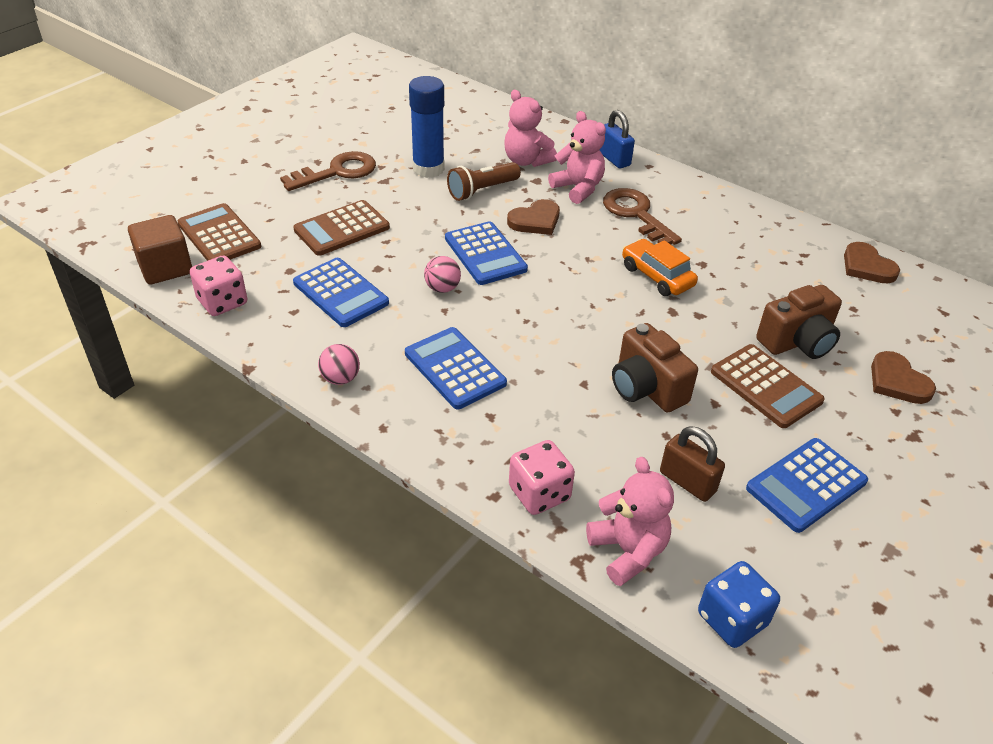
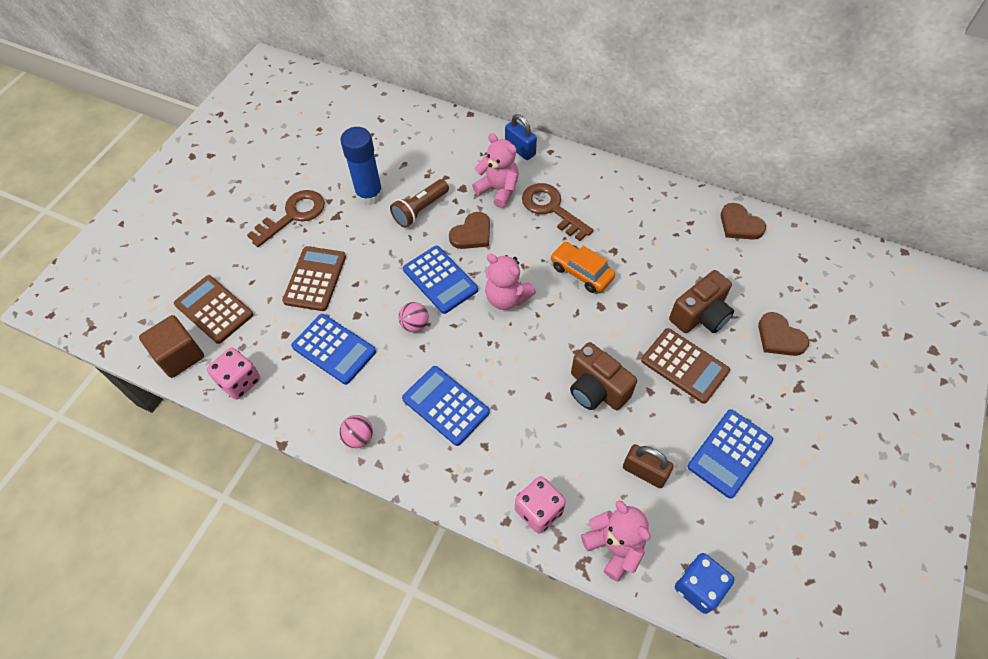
camera: 10 degrees left, 15 degrees up
brown calculator [293,200,390,256] -> brown calculator turned 150 degrees clockwise [282,246,346,311]
pink teddy bear [504,90,557,167] -> pink teddy bear moved to [485,254,536,310]

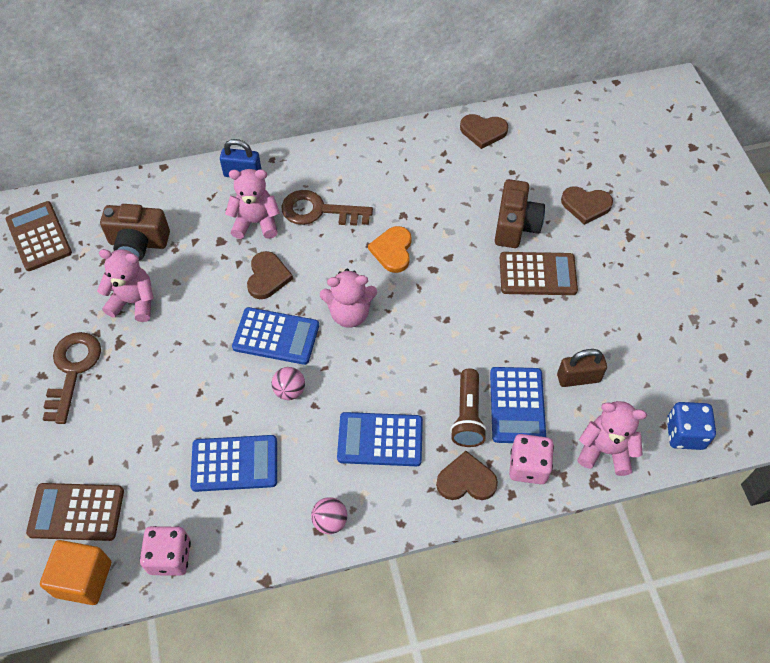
camera: 40 degrees left, 0 degrees up
brown cube [139,315,204,378] -> orange cube [40,540,111,605]
brown calculator [282,246,346,311] -> brown calculator moved to [6,201,72,271]
blue glue stick [340,127,383,205] -> pink teddy bear [97,249,154,322]
brown flashlight [390,179,449,228] -> brown flashlight moved to [450,368,487,447]
orange car [550,242,615,293] -> orange heart [368,226,412,273]
brown camera [570,342,637,410] -> brown camera moved to [100,204,170,260]
blue calculator [687,409,773,499] -> blue calculator moved to [490,367,546,443]
none -> brown heart [436,451,498,500]

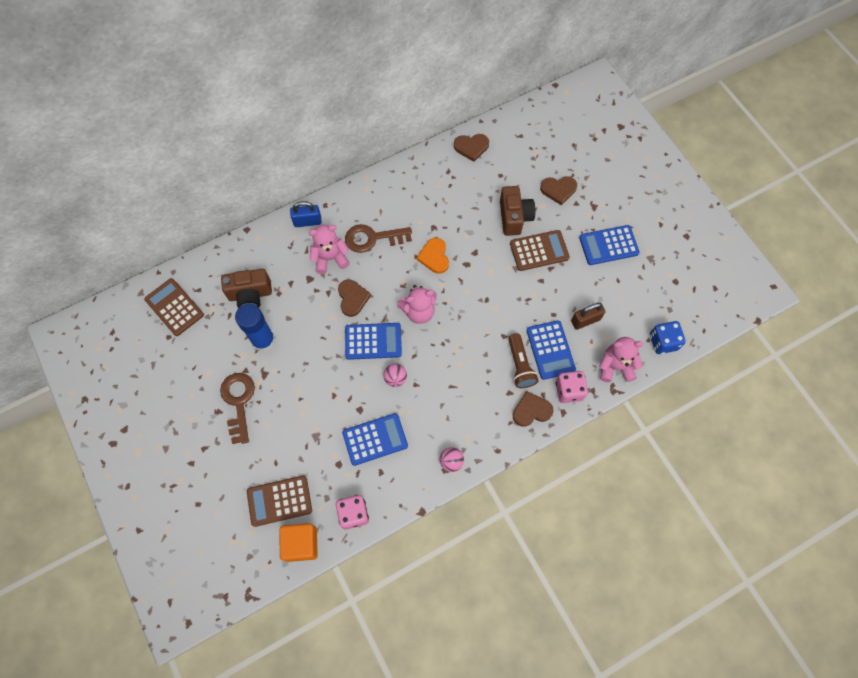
camera: 15 degrees left, 10 degrees up
pink teddy bear [97,249,154,322] -> blue glue stick [235,304,275,352]
blue calculator [337,412,423,466] -> blue calculator moved to [579,225,640,265]

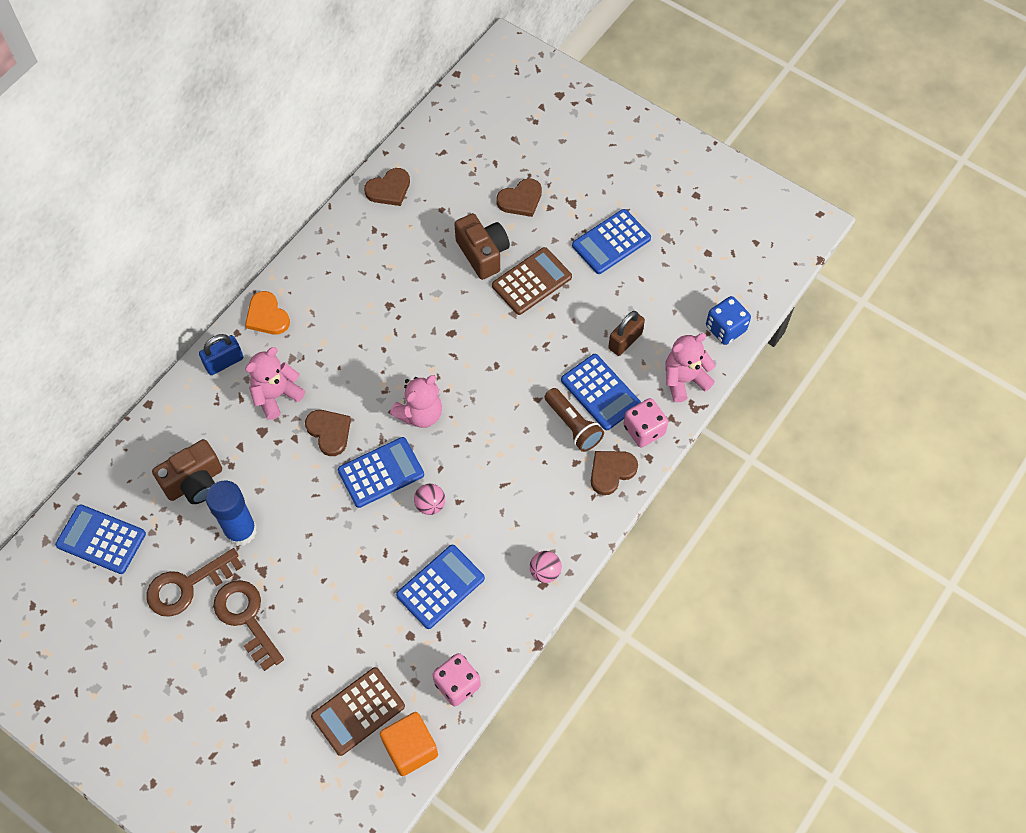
camera: 25 degrees left, 5 degrees down
brown calculator [144,278,204,336] -> blue calculator [55,504,146,574]
brown key [345,224,412,253] -> brown key moved to [146,548,243,617]
orange heart [417,238,449,274] -> orange heart moved to [245,291,290,335]

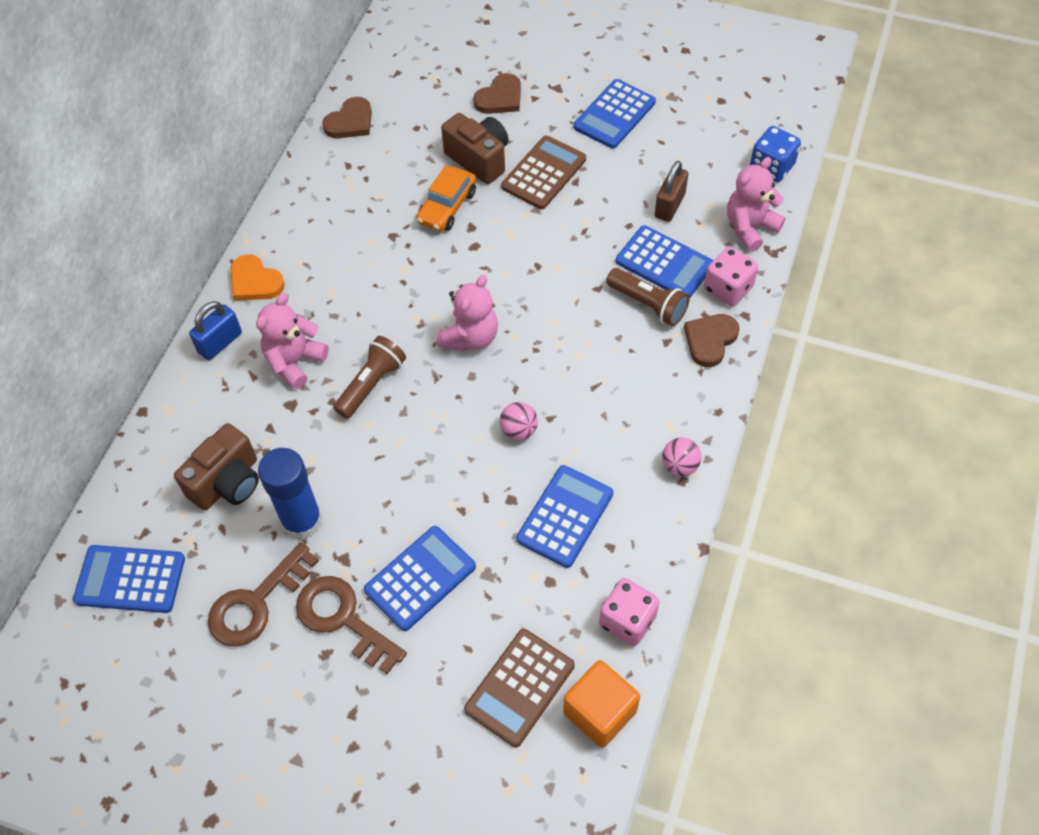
camera: 15 degrees left, 5 degrees down
brown heart [305,410,351,456] -> brown flashlight [333,336,406,419]
blue calculator [338,437,424,508] -> blue calculator moved to [364,526,476,631]
none -> orange car [416,166,476,232]

